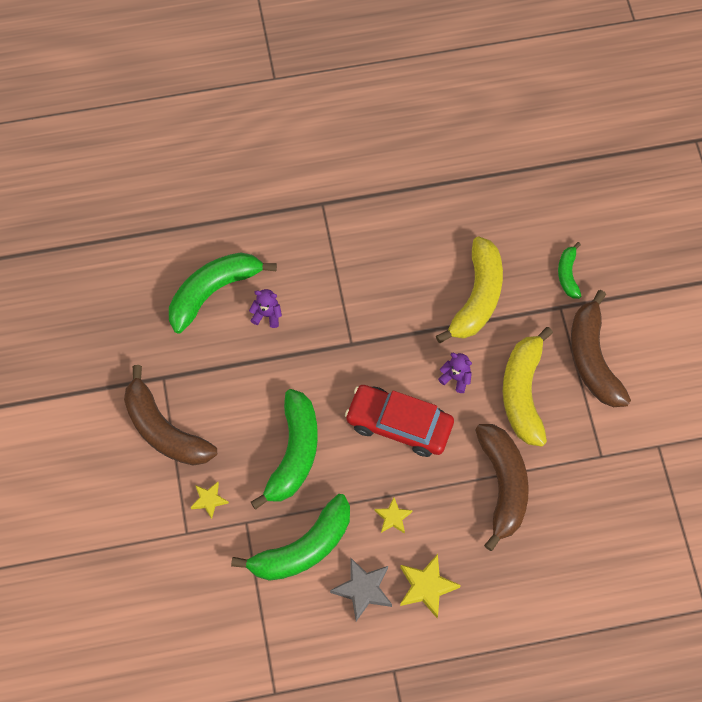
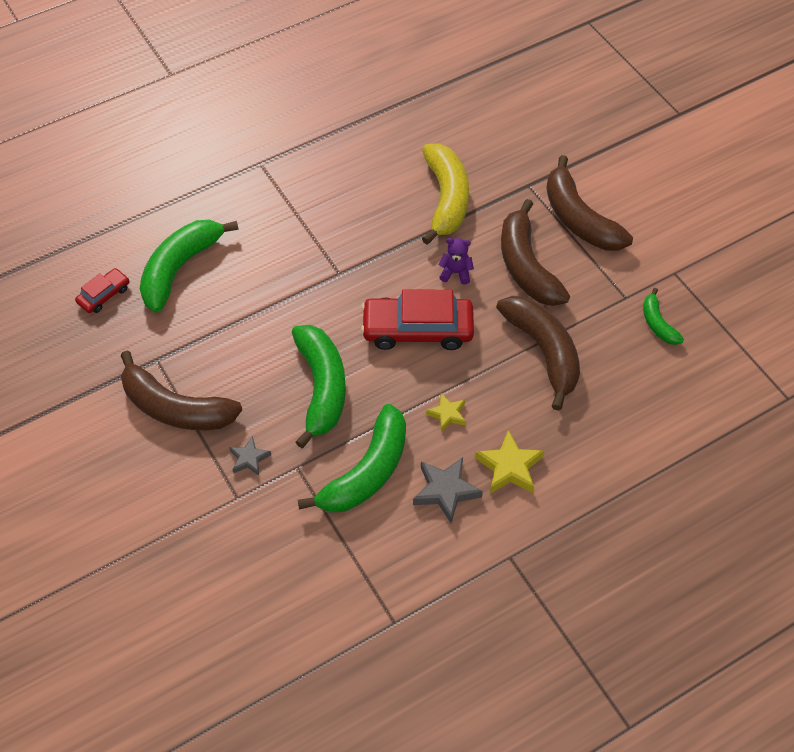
camera: 20 degrees left, 10 degrees down
yellow star [191,482,229,519] -> grey star [229,436,271,476]
purple teddy bear [249,289,282,328] -> none
yellow banana [503,327,553,447] -> brown banana [501,199,570,306]
green banana [558,242,581,299] -> green banana moved to [643,288,684,345]
none -> red car [75,268,129,313]

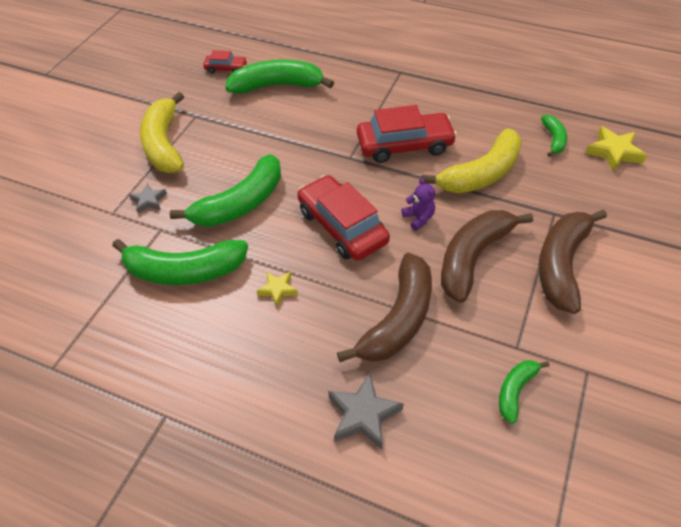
camera: 55 degrees right, 5 degrees down
brown banana [120,351,242,430] -> yellow banana [140,92,184,173]
grey star [413,457,483,523] -> grey star moved to [328,373,404,449]
yellow star [475,430,544,494] -> yellow star moved to [585,126,647,172]
none -> red car [357,105,457,163]
none -> green banana [541,115,567,157]

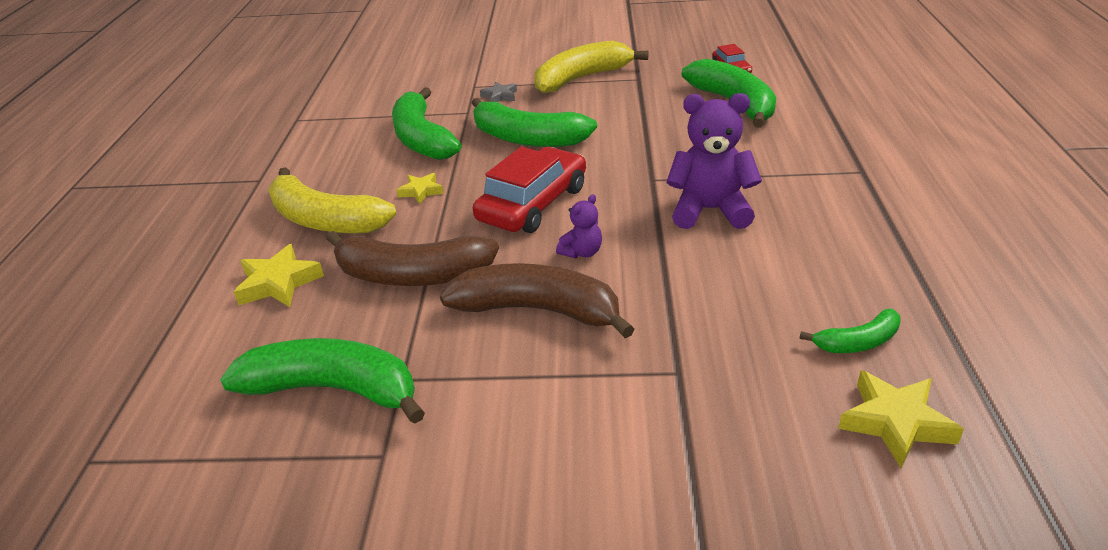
camera: 70 degrees right, 15 degrees down
grey star [328,373,404,449] -> yellow star [234,244,324,307]
red car [357,105,457,163] -> purple teddy bear [666,93,762,229]
yellow banana [422,129,522,193] -> yellow banana moved to [268,167,396,234]
green banana [499,360,550,424] -> green banana [220,338,425,424], size x1.97
brown banana [538,209,607,314] -> none

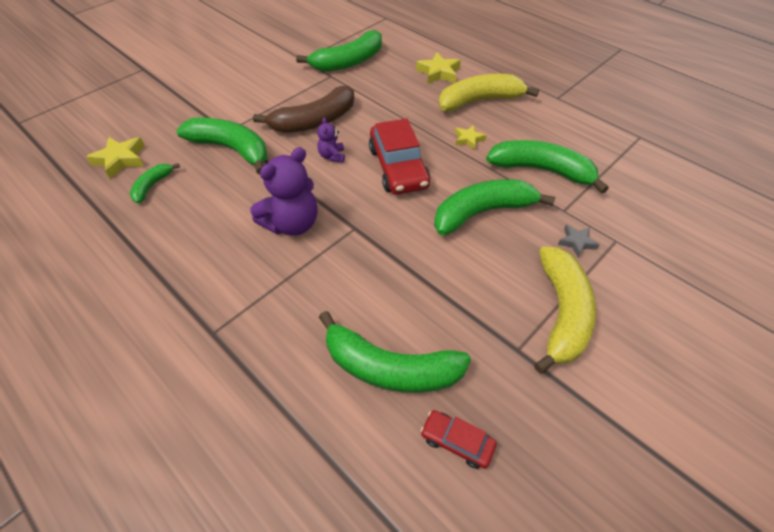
camera: 130 degrees right, 15 degrees up
brown banana [326,231,499,286] -> none
none -> green banana [176,118,267,175]

